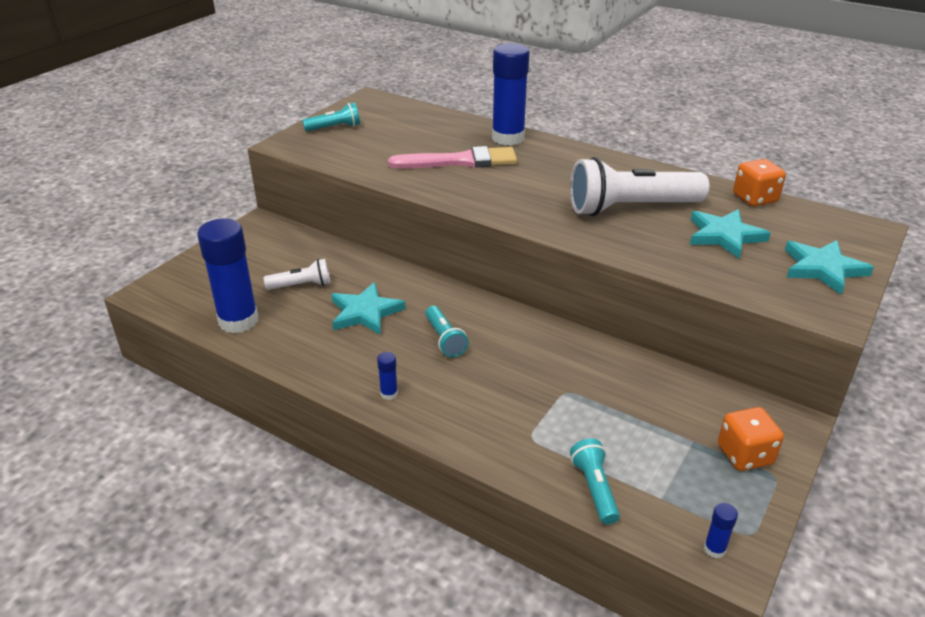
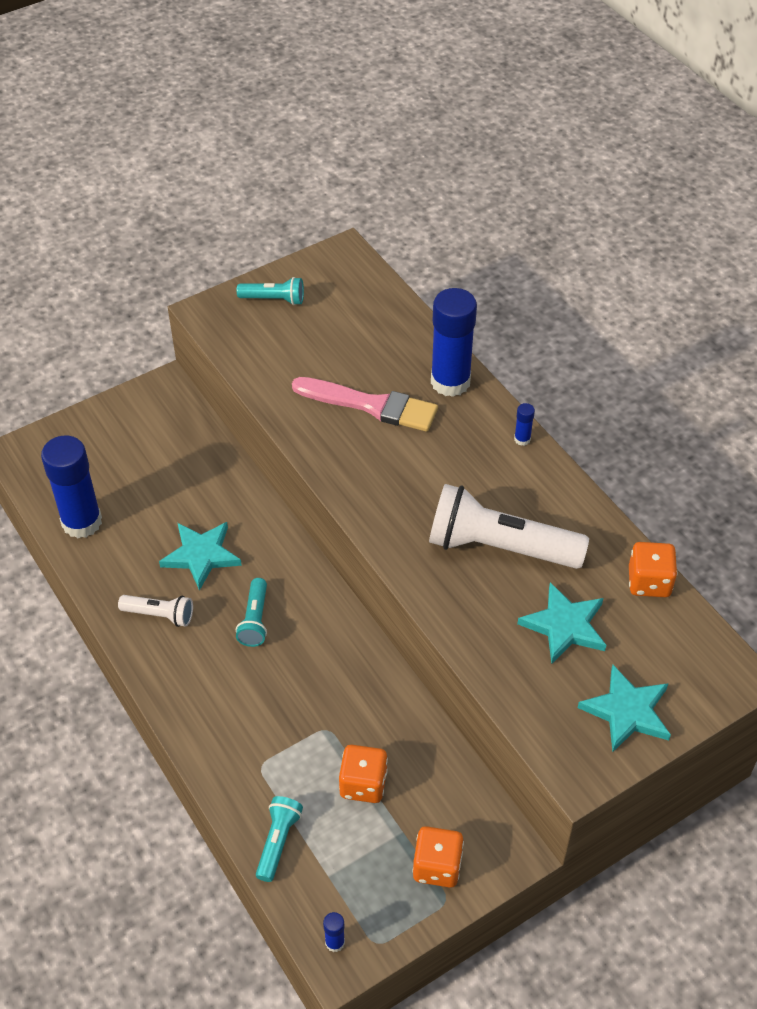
camera: 25 degrees right, 15 degrees up
white flashlight [264,259,330,290] -> white flashlight moved to [118,595,193,627]
blue glue stick [377,352,398,400] -> blue glue stick moved to [514,403,535,446]
none -> orange dice [339,745,388,803]

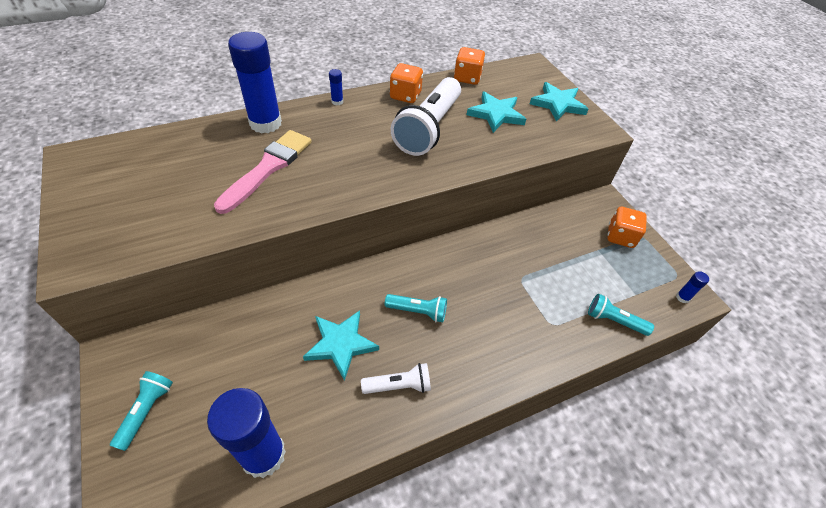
camera: 85 degrees left, 0 degrees up
white flashlight [118,595,193,627] -> white flashlight turned 60 degrees clockwise [361,363,431,394]
turquoise flashlight [237,277,304,305] -> turquoise flashlight moved to [110,371,173,451]
orange dice [339,745,388,803] -> orange dice moved to [390,63,423,103]

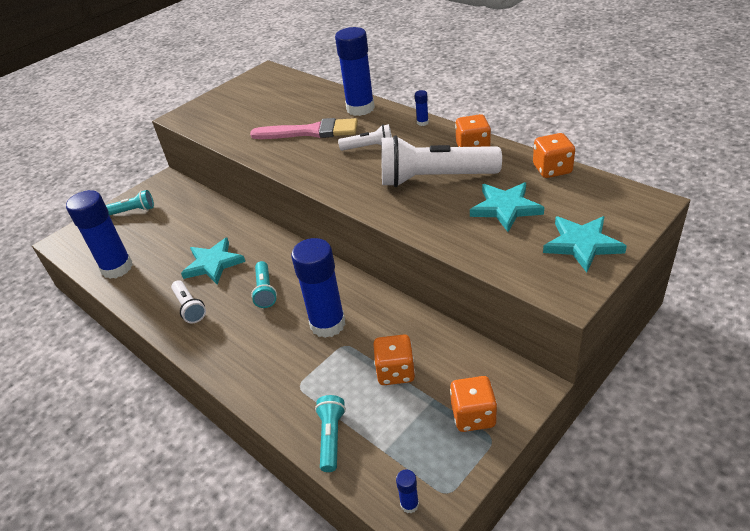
camera: 75 degrees right, 10 degrees down
none -> blue glue stick [291,238,346,338]
none -> white flashlight [338,124,392,151]
none -> orange dice [373,334,415,385]

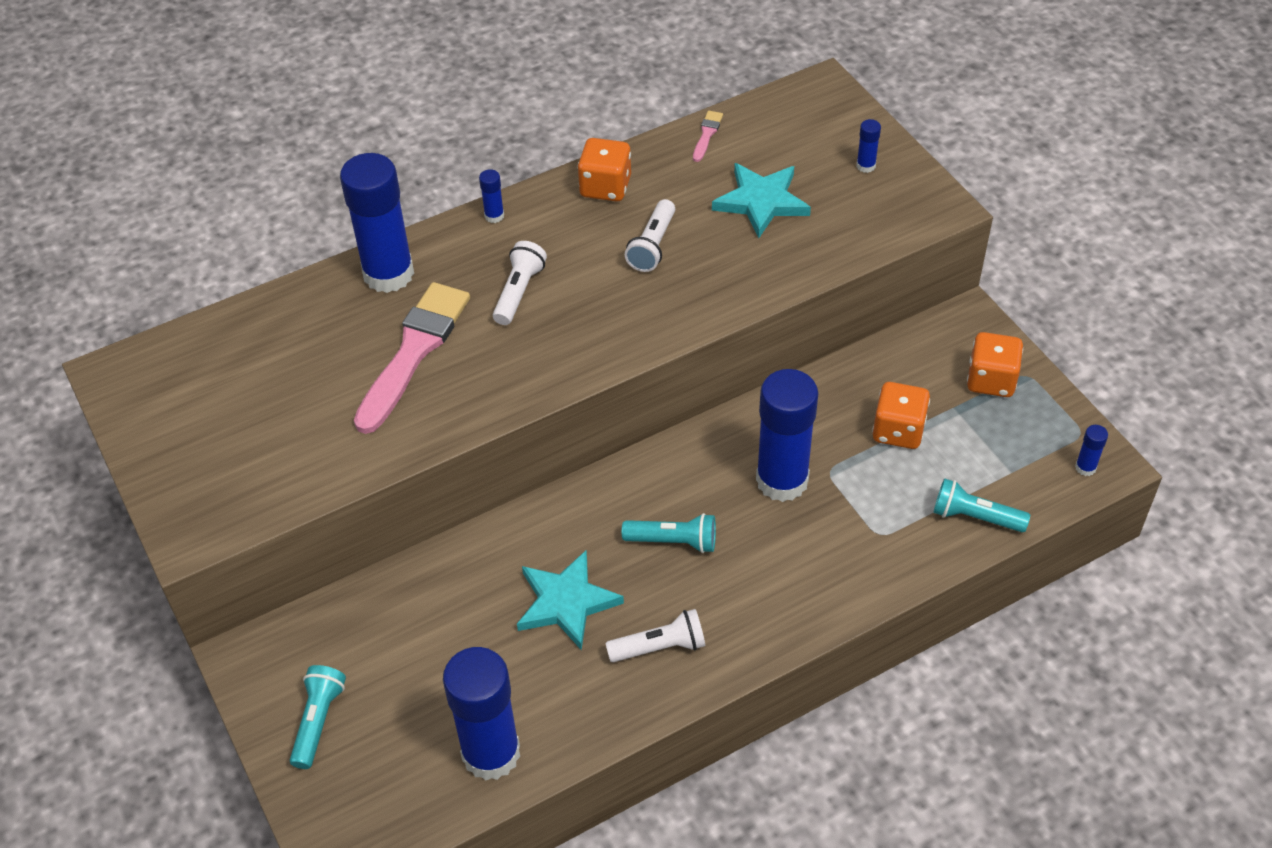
camera: 75 degrees left, 10 degrees up
white flashlight [381,135,502,187] -> white flashlight [625,199,675,272], size x0.49
orange dice [533,133,575,178] -> pink brush [693,111,723,162]
turquoise star [543,216,627,273] -> blue glue stick [856,119,881,173]

